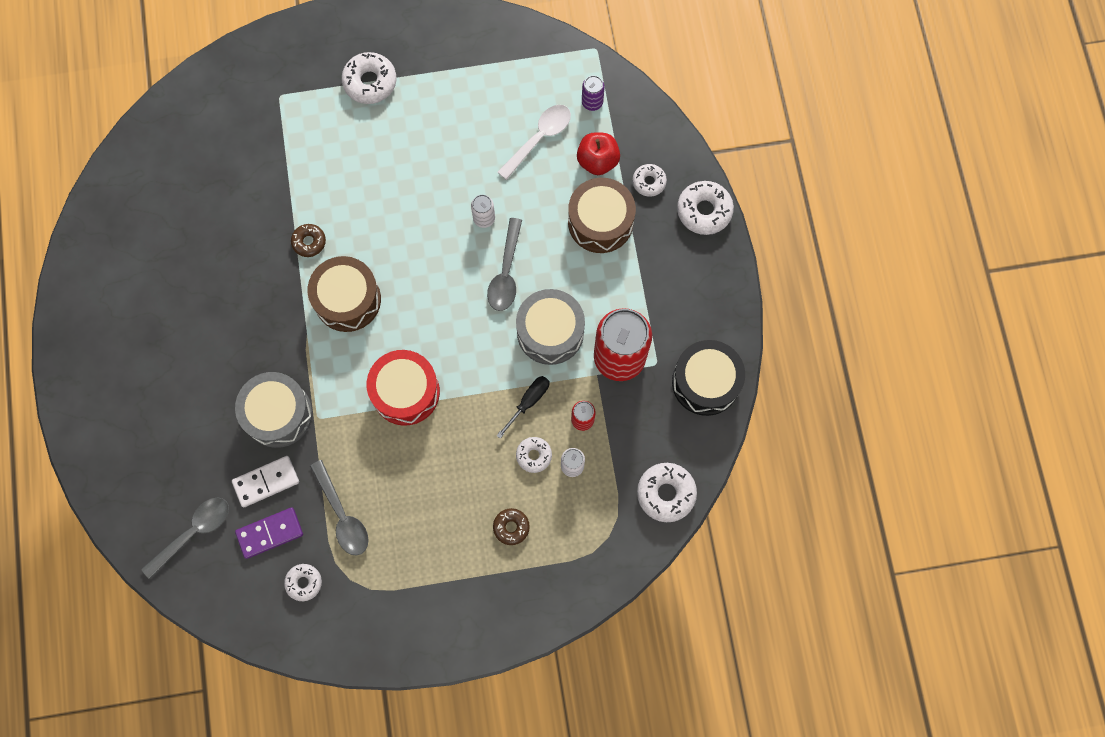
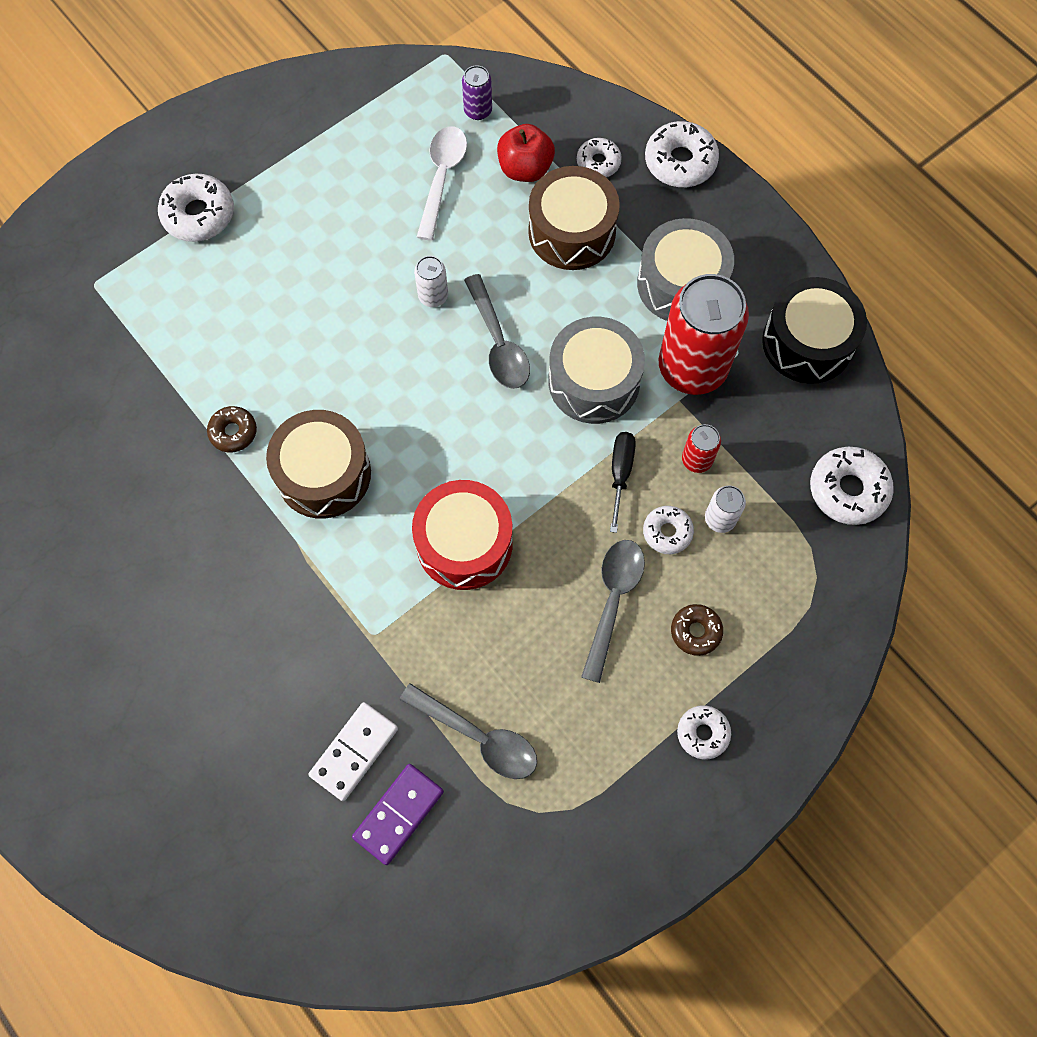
camera: 30 degrees left, 5 degrees down
grey spoon [141,498,229,579] -> grey spoon moved to [581,540,645,683]
grey drum [235,372,313,448] -> grey drum moved to [637,218,734,321]
white donut [284,564,322,601] -> white donut moved to [677,705,731,760]

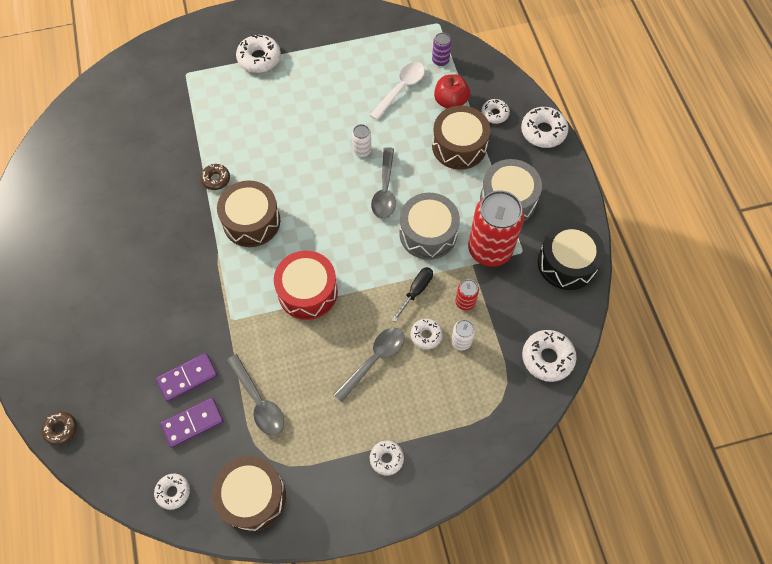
camera: 25 degrees right, 5 degrees down
white domino [309,702,398,801] -> purple domino [156,353,218,402]
brown donut [671,604,723,656] -> brown donut moved to [42,411,77,445]
none -> white donut [154,474,190,510]
none -> brown drum [212,456,286,532]

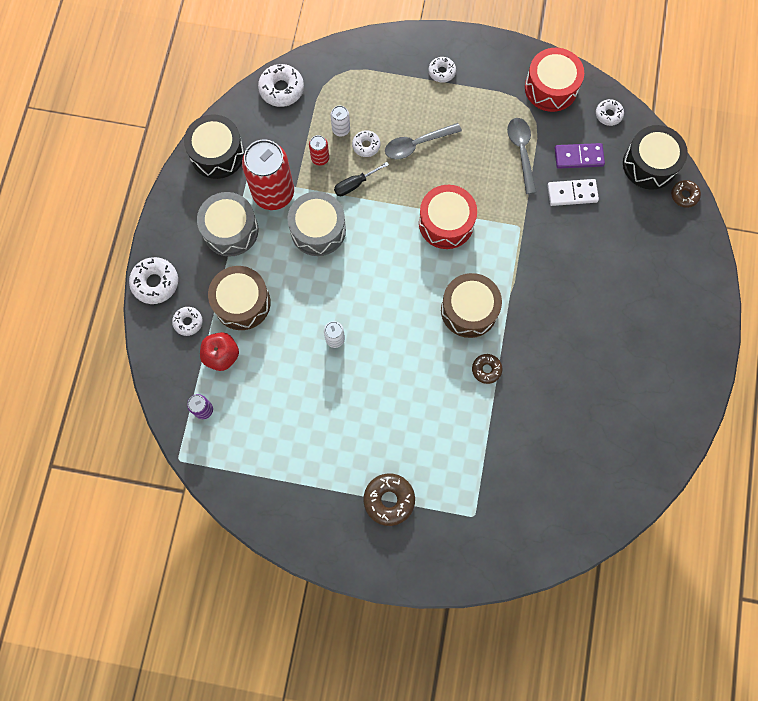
camera: 155 degrees left, 10 degrees up
purple domino [156,353,218,402] -> white domino [547,179,599,206]
brown drum [212,456,286,532] -> red drum [525,48,584,112]
white donut [236,35,281,73] -> brown donut [363,473,415,526]
white spoon [370,62,425,120] -> none
grey spoon [371,147,396,219] -> none
none -> black drum [623,125,688,190]

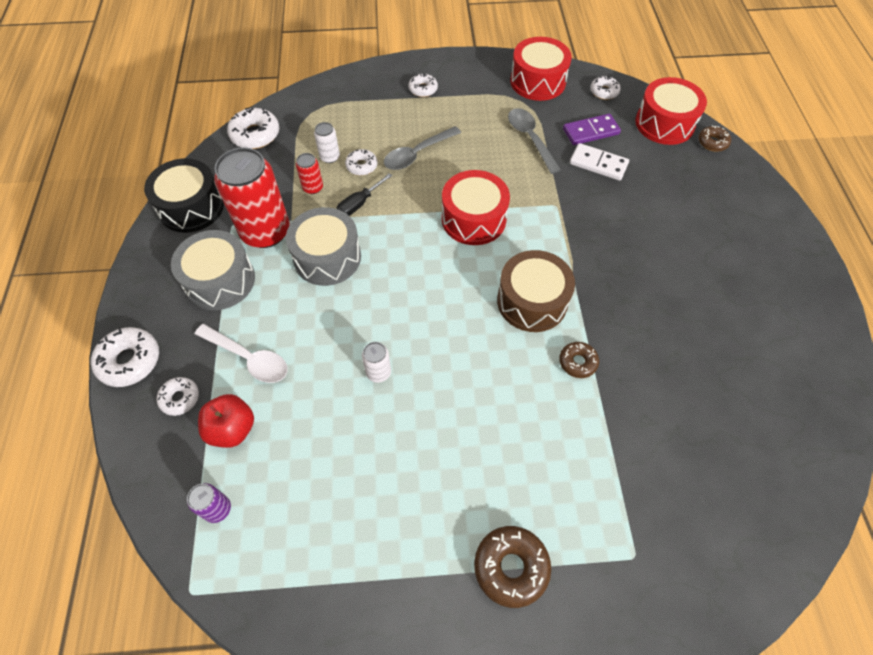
camera: 15 degrees left, 15 degrees down
brown drum [208,266,271,330] -> white spoon [195,324,288,383]
white domino [547,179,599,206] -> white domino turned 45 degrees clockwise [570,143,629,181]
black drum [623,125,688,190] -> red drum [635,77,707,145]

